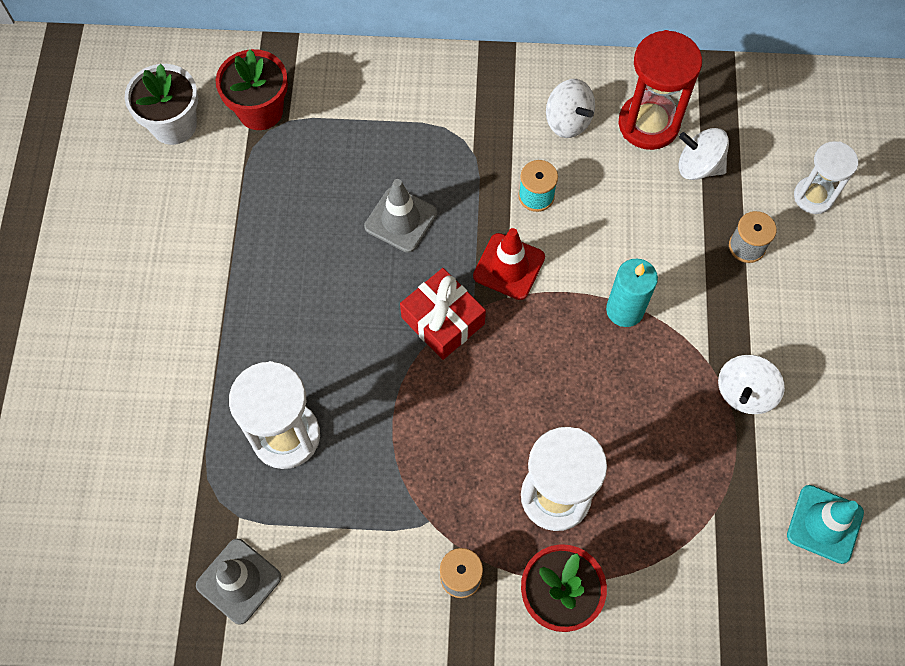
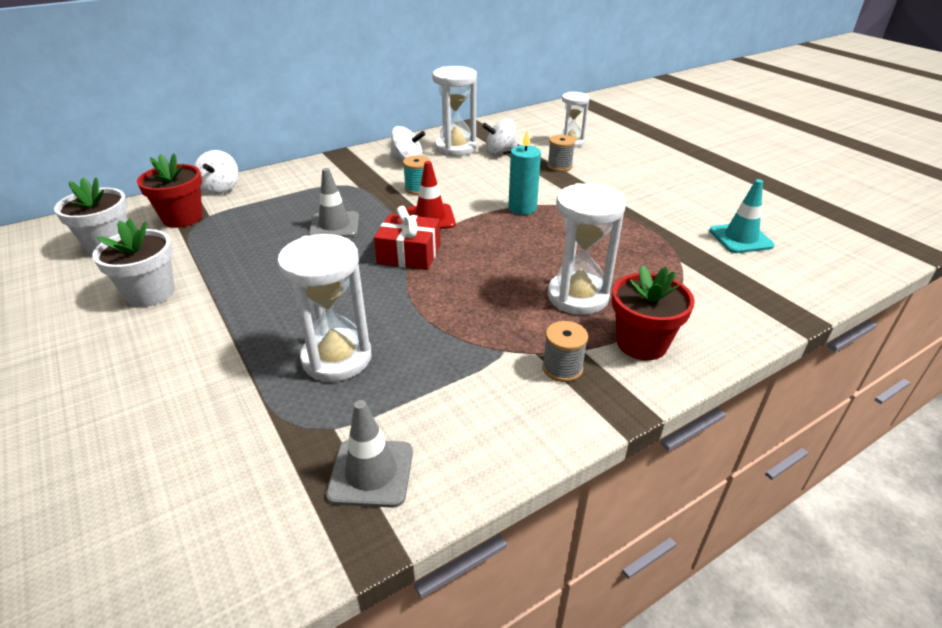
camera: 35 degrees left, 30 degrees down
red hourglass [619,30,702,150] -> white hourglass [432,66,477,156]
white spinning top [718,355,785,414] -> white spinning top moved to [194,150,238,195]
none -> white flower pot [92,218,175,307]

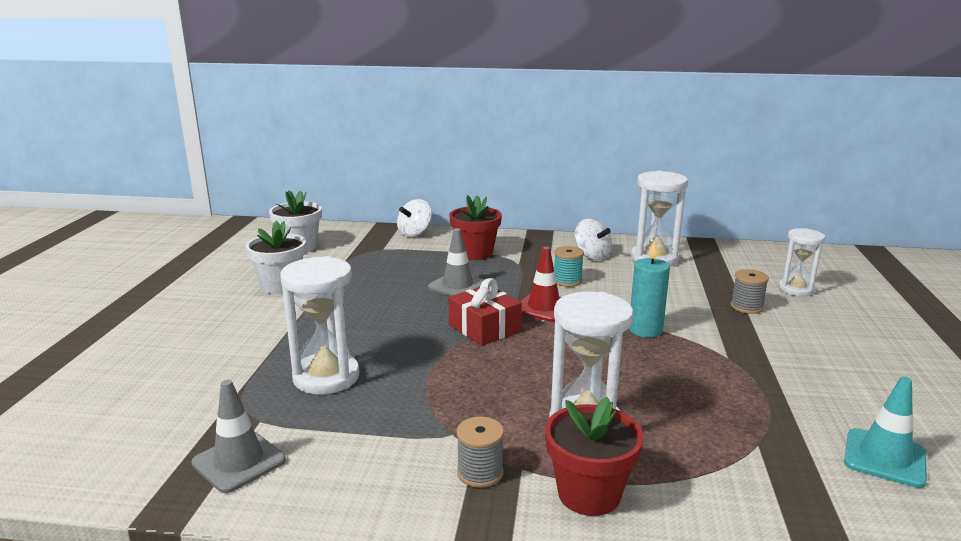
camera: 40 degrees right, 15 degrees down
red flower pot [137,153,203,228] -> red flower pot moved to [449,195,502,260]
white spinning top [482,118,517,155] -> none

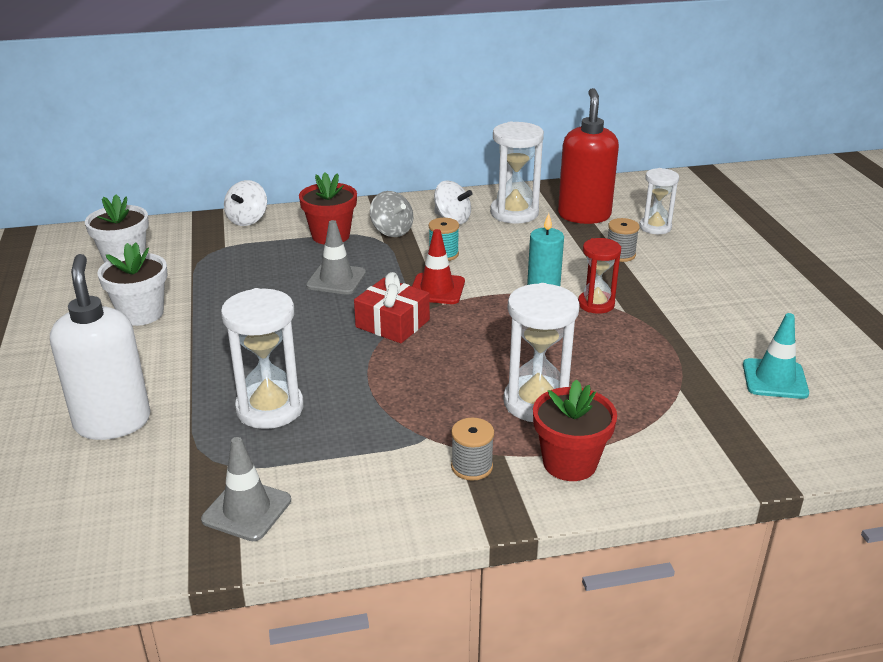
camera: 20 degrees left, 10 degrees up
none -> white soap dispenser [50,254,150,440]
none -> grey spinning top [370,191,413,237]
none -> red soap dispenser [558,88,619,224]
none -> red hourglass [578,238,621,314]

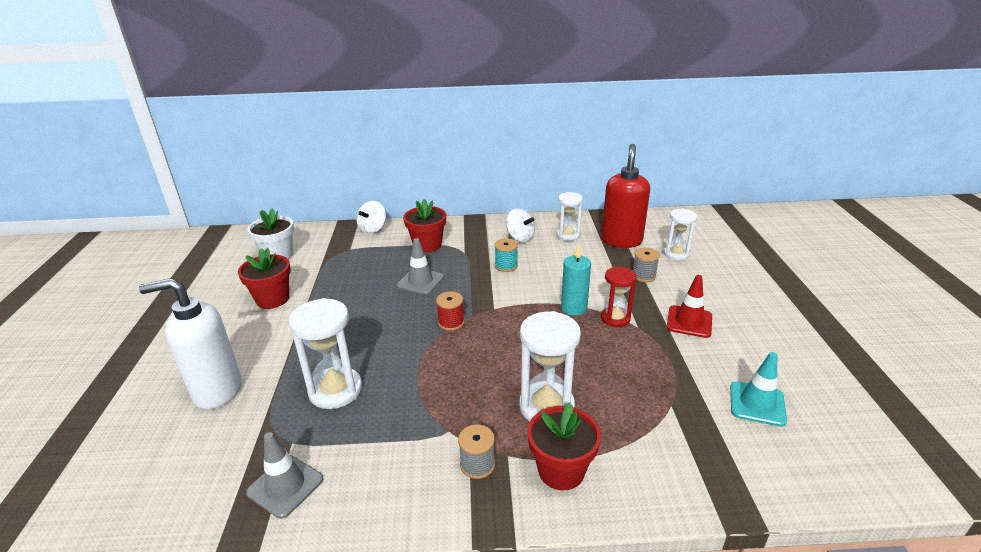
camera: 10 degrees right, 0 degrees up
white soap dispenser [50,254,150,440] -> white soap dispenser turned 90 degrees counterclockwise [139,278,242,410]
white flower pot [97,242,168,326] -> red flower pot [238,248,291,309]
red gift [354,272,430,343] -> red spool [436,291,465,331]
grey spinning top [370,191,413,237] -> none
red traffic cone [412,229,465,304] -> red traffic cone moved to [667,275,712,338]
white hourglass [490,122,544,224] -> white hourglass [557,192,583,241], size x0.64

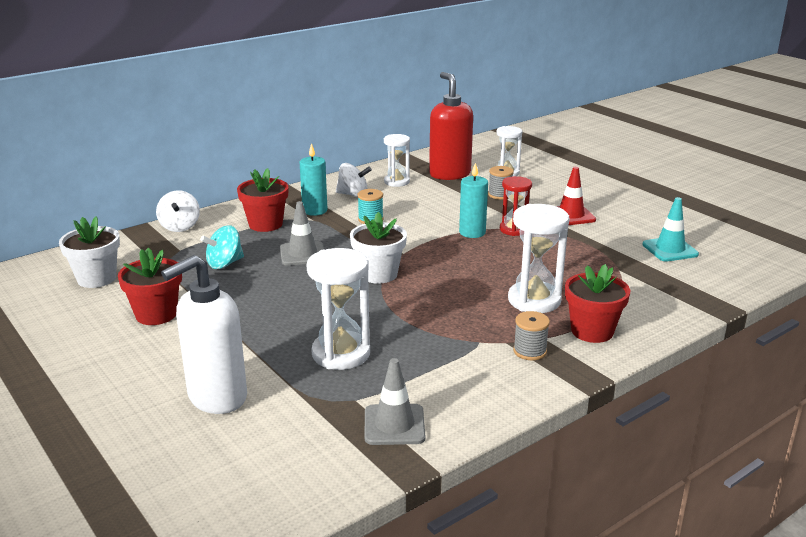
camera: 35 degrees left, 5 degrees down
red spool [436,291,465,331] -> white flower pot [350,212,407,284]
none -> turquoise spinning top [200,225,244,269]
none -> turquoise candle [299,143,327,216]

